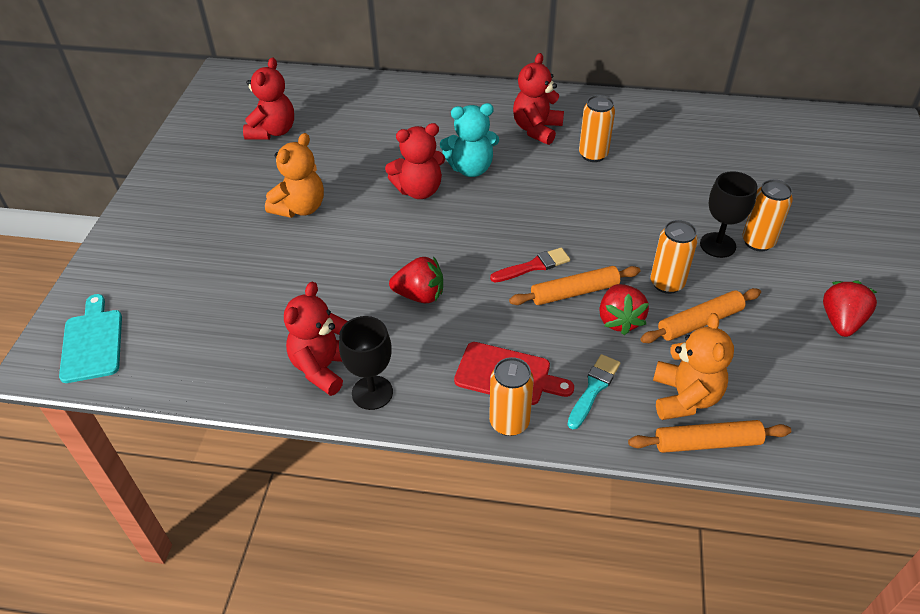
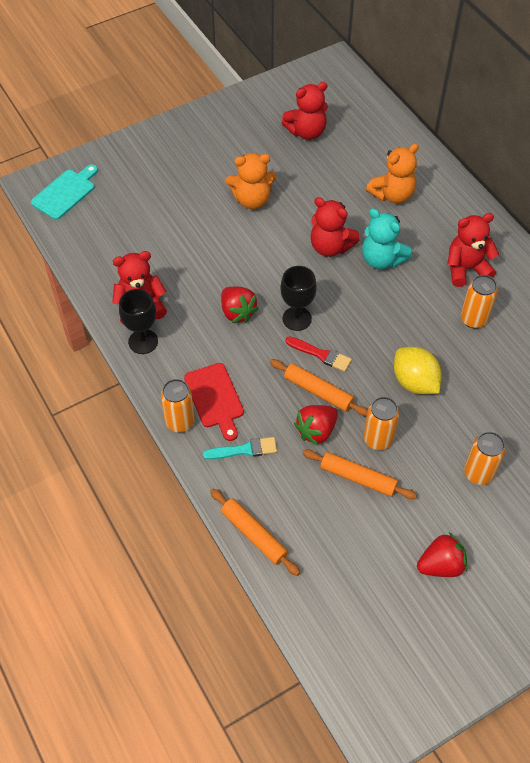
camera: 50 degrees right, 10 degrees up
orange teddy bear [653,313,734,420] -> orange teddy bear moved to [366,144,419,204]
black goblet [700,171,757,258] -> black goblet moved to [280,266,317,331]
none -> yellow lemon [394,347,442,394]

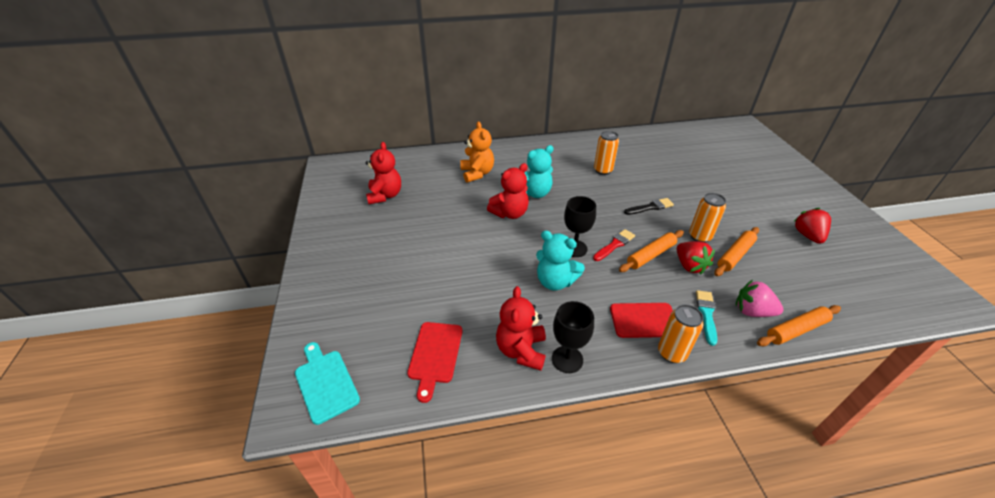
camera: 70 degrees left, 15 degrees down
red strawberry [221,287,259,323] -> turquoise teddy bear [536,230,585,291]
orange teddy bear [226,153,276,209] -> none
yellow lemon [394,347,442,394] -> black brush [624,198,674,215]
red teddy bear [448,213,499,287] -> none
orange can [464,432,505,485] -> none
none -> red cutting board [407,322,462,403]
none -> pink strawberry [736,280,784,317]

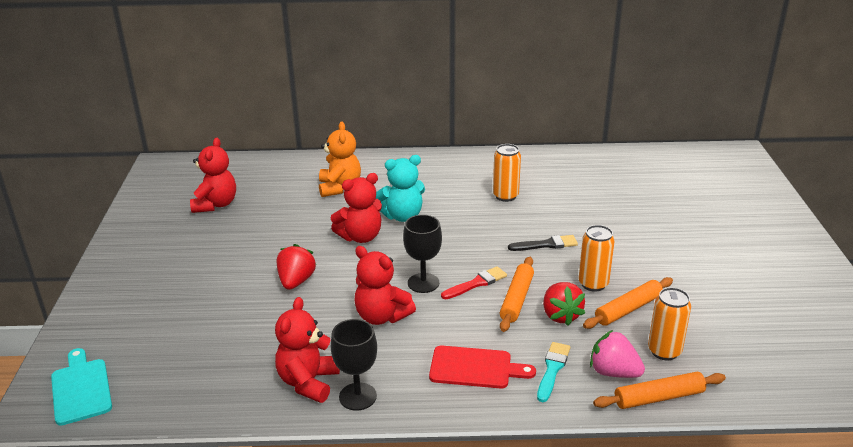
camera: 10 degrees right, 10 degrees down
red cutting board [407,322,462,403] -> none
turquoise teddy bear [536,230,585,291] -> red teddy bear [354,246,416,325]
orange rolling pin [619,230,684,272] -> orange rolling pin turned 45 degrees counterclockwise [500,257,534,332]
orange can [658,304,703,363] -> orange can moved to [648,287,691,360]
red strawberry [794,208,831,244] -> red strawberry moved to [277,244,316,290]

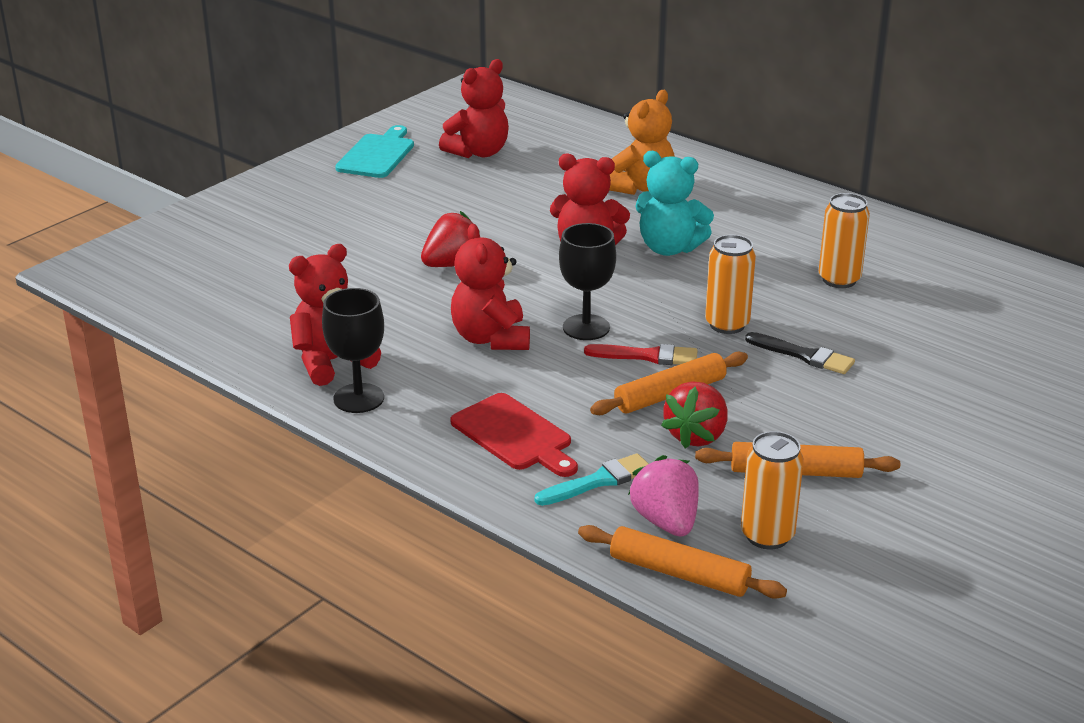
camera: 40 degrees right, 0 degrees up
turquoise cutting board [51,348,112,425] -> turquoise cutting board moved to [335,125,414,178]
orange can [579,225,615,292] -> orange can moved to [705,235,756,334]

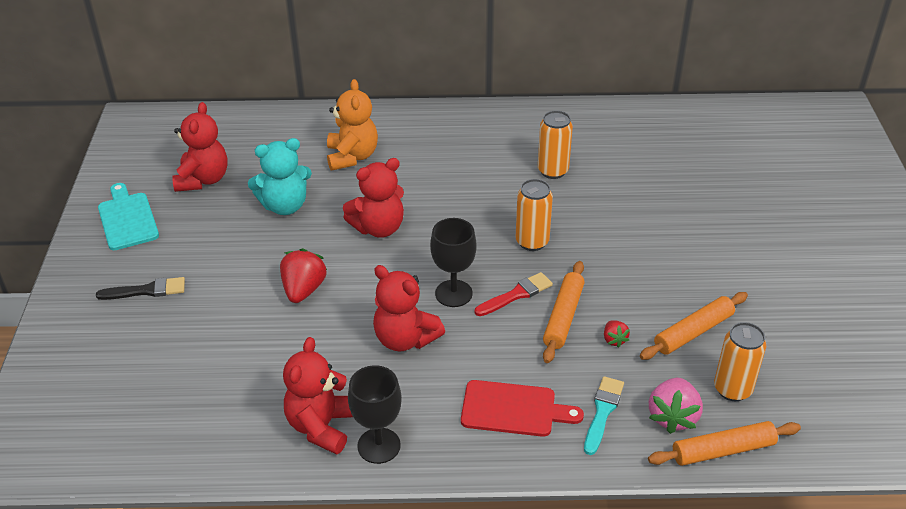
camera: 40 degrees left, 10 degrees up
pink strawberry [628,455,699,537] -> pink strawberry turned 105 degrees counterclockwise [649,378,703,434]
turquoise teddy bear [635,151,714,256] -> turquoise teddy bear moved to [248,138,312,215]
red strawberry [661,381,728,449] -> red strawberry [604,320,630,348], size x0.53
black brush [745,332,855,374] -> black brush moved to [96,277,185,300]

